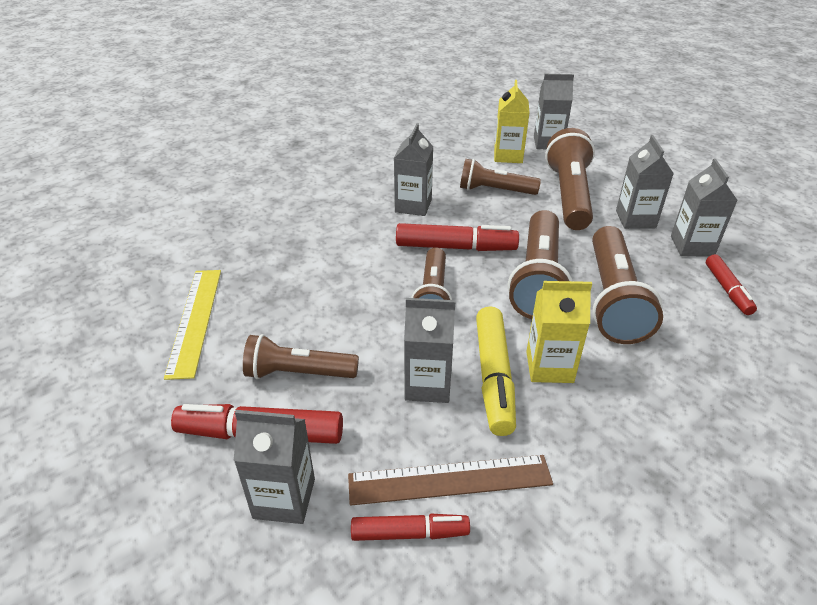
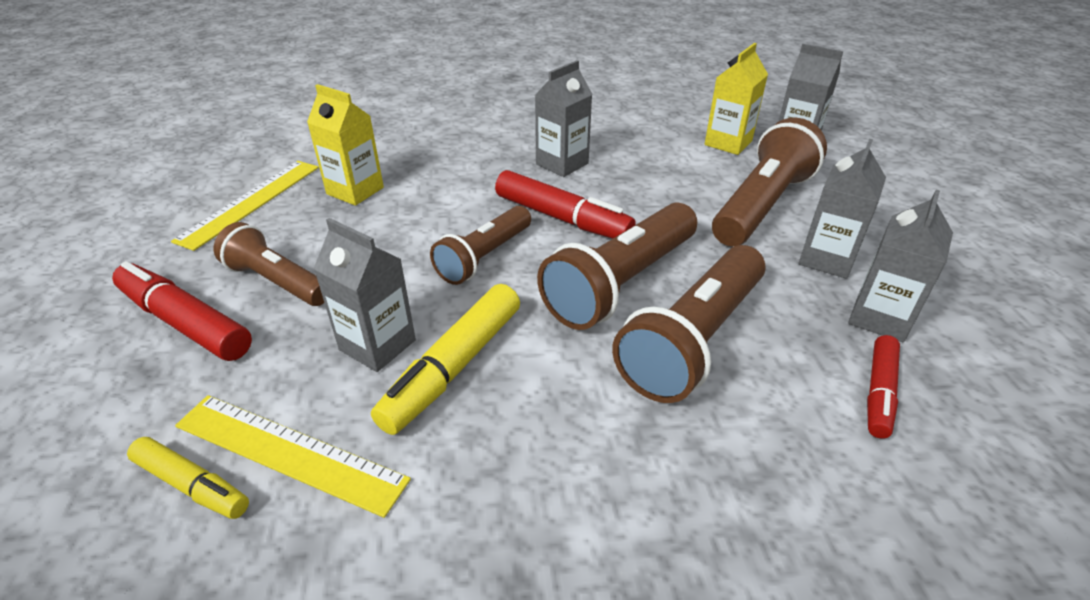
camera: 30 degrees right, 0 degrees up
grey carton [234,410,315,524] -> none
brown ruler [348,455,553,506] -> yellow ruler [175,395,411,518]
red marker [351,514,470,541] -> yellow marker [127,437,249,519]
brown flashlight [460,159,541,195] -> none
yellow carton [526,281,592,383] -> yellow carton moved to [307,84,384,206]

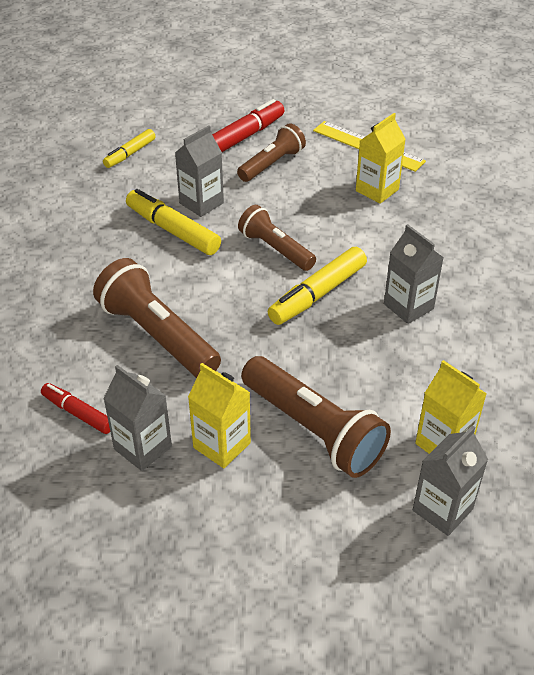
camera: 100 degrees right, 5 degrees up
yellow ruler [175,395,411,518] -> none
red marker [495,170,636,239] -> yellow marker [268,247,367,325]
brown flashlight [537,202,697,330] -> none
grey carton [799,139,886,279] -> yellow carton [188,363,251,468]

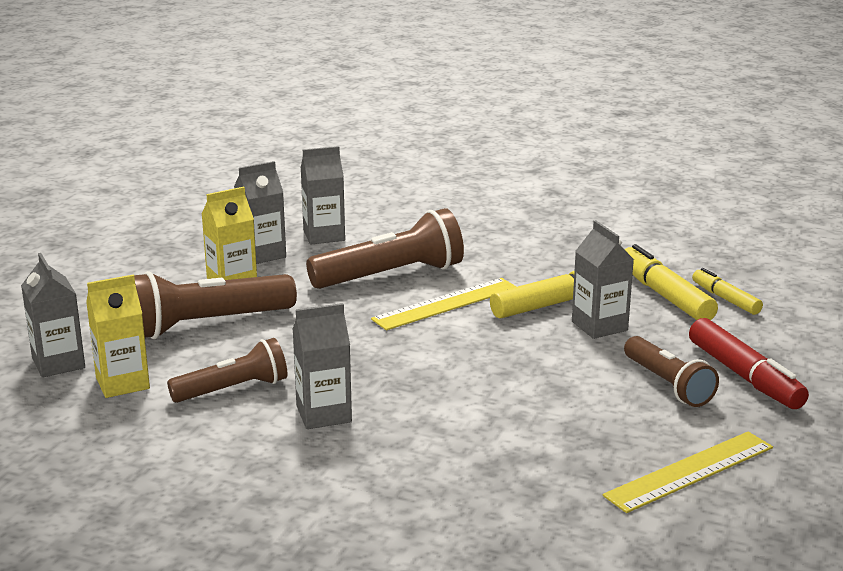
camera: 110 degrees right, 20 degrees down
red marker [41,383,110,434] -> grey carton [301,146,345,244]
brown flashlight [238,205,316,271] -> brown flashlight moved to [167,338,287,403]
yellow marker [268,247,367,325] -> yellow marker moved to [624,244,718,320]
yellow carton [356,113,406,204] -> none
none -> yellow ruler [371,278,517,330]

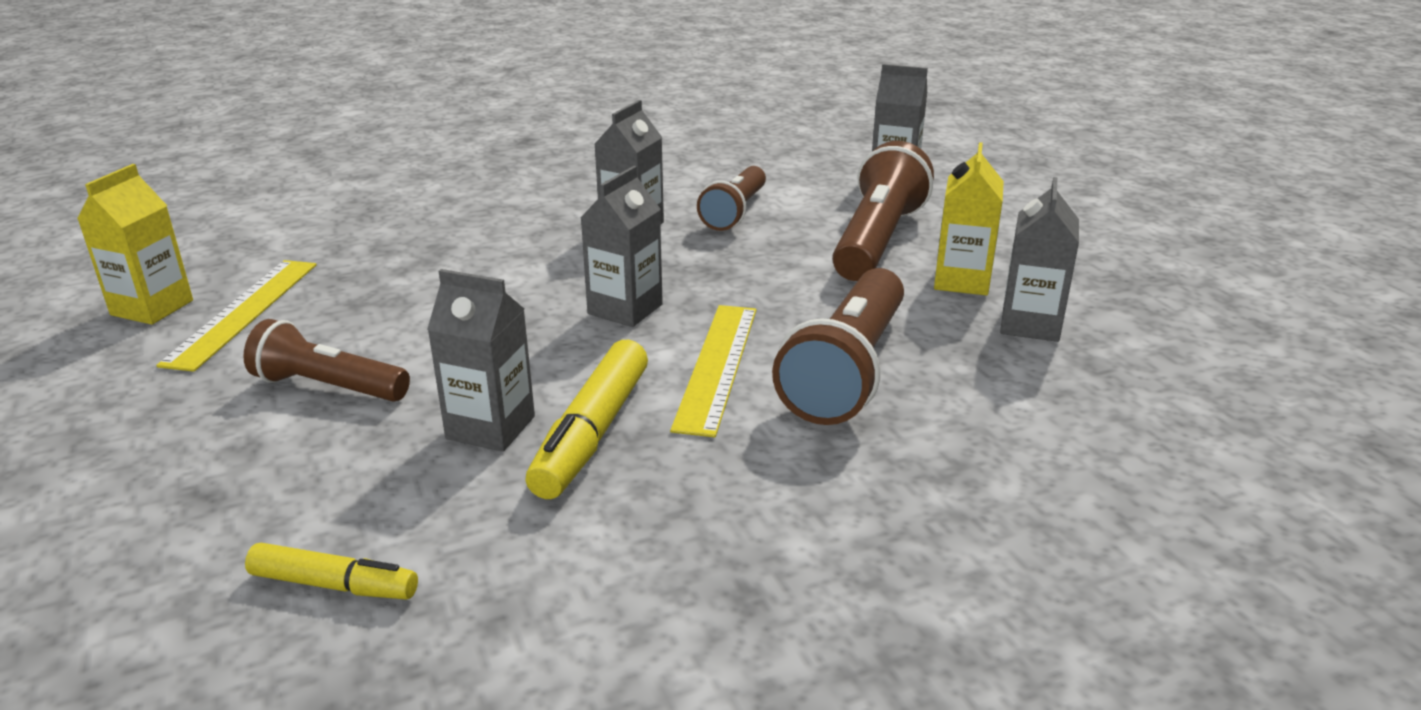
camera: 135 degrees right, 5 degrees up
yellow carton [86,274,150,398] -> yellow carton moved to [77,164,193,325]
grey carton [301,146,345,244] -> grey carton moved to [580,166,663,327]
yellow marker [624,244,718,320] -> none
red marker [689,318,809,409] -> none

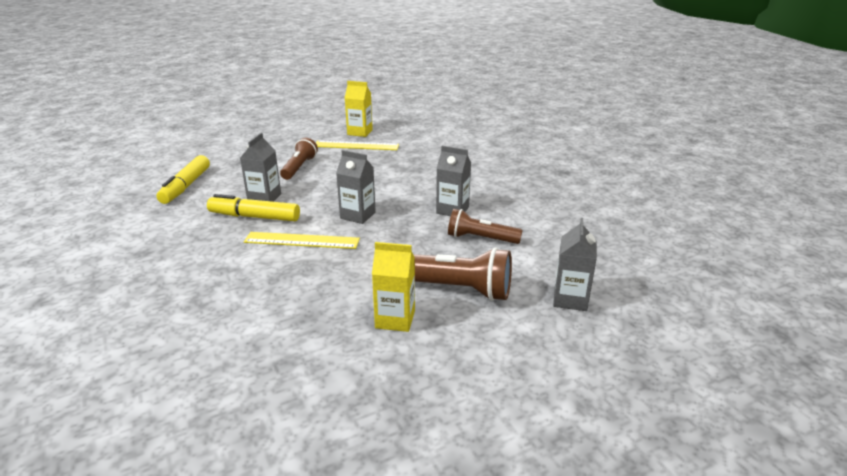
camera: 85 degrees right, 0 degrees up
yellow marker [245,543,418,599] -> yellow marker [156,155,210,204], size x1.62
brown flashlight [772,268,904,425] -> none
grey carton [1000,177,1079,342] -> none

